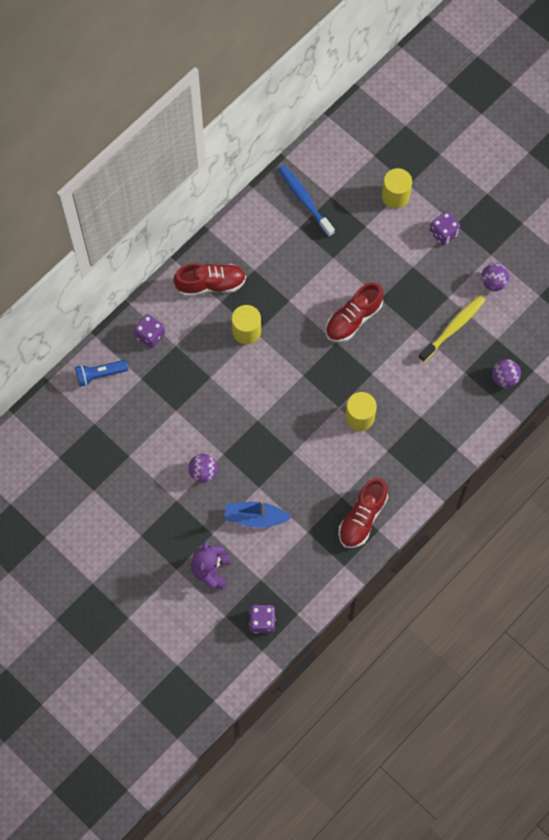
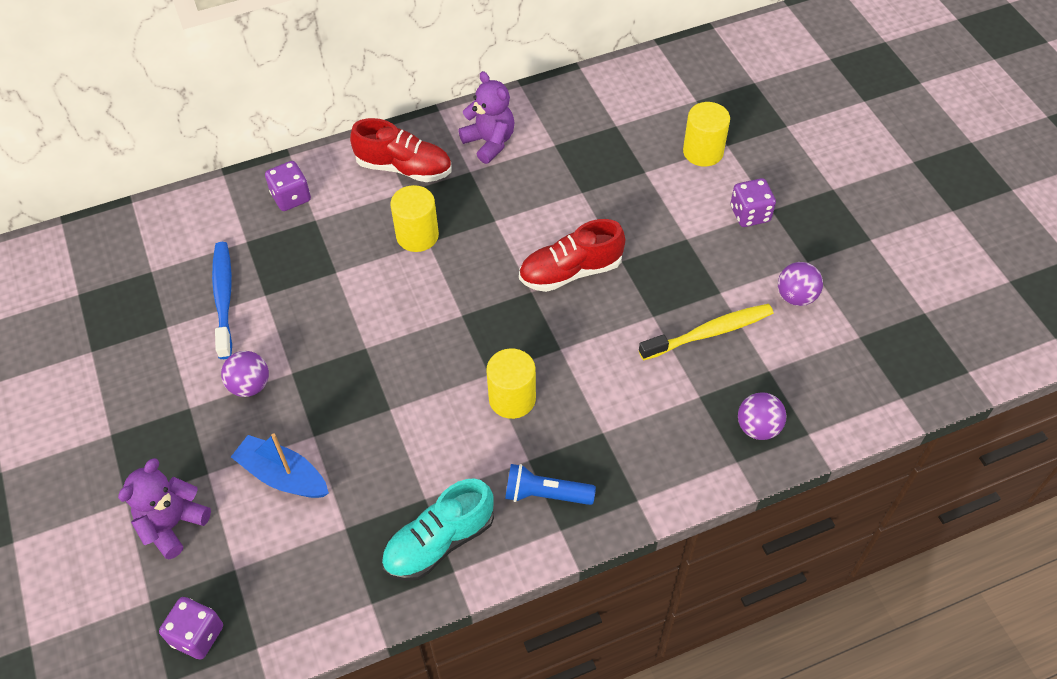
camera: 25 degrees right, 15 degrees down
blue flashlight [75,360,128,387] -> blue flashlight moved to [505,464,596,505]
blue toothbrush [278,165,335,237] -> blue toothbrush moved to [212,242,232,359]
red shoe [339,478,388,548] -> turquoise shoe [381,478,494,581]
none -> purple teddy bear [458,71,515,164]

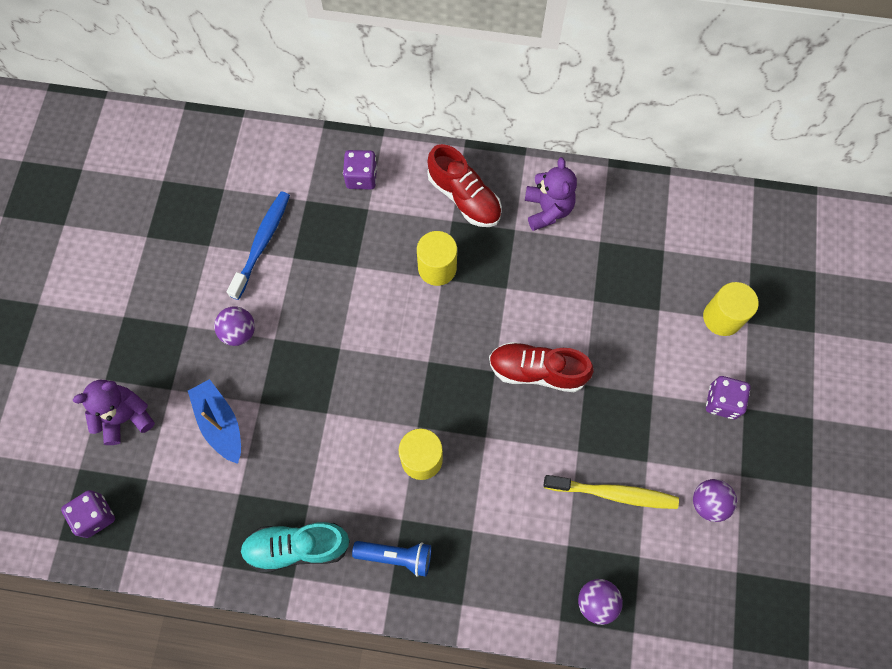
camera: 30 degrees right, 15 degrees up
blue flashlight [505,464,596,505] -> blue flashlight turned 150 degrees clockwise [352,541,431,577]

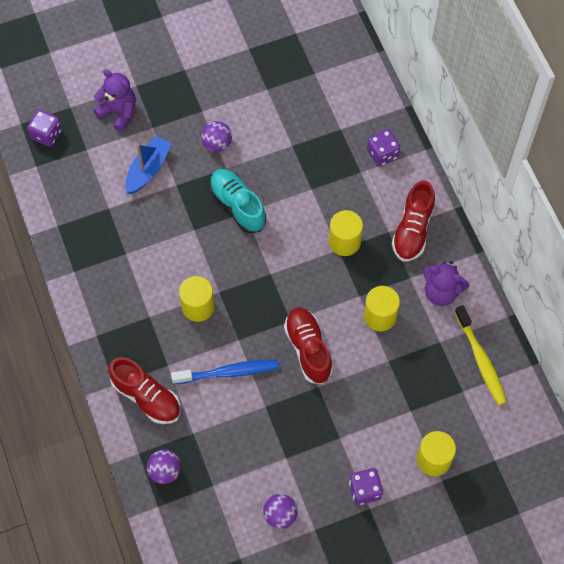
camera: 60 degrees right, 5 degrees down
blue toothbrush [227,191,290,300] -> blue toothbrush moved to [171,360,279,384]
turquoise shoe [240,522,350,573] -> turquoise shoe moved to [210,169,266,233]
blue flashlight [352,541,431,577] -> none
purple teddy bear [525,157,577,231] -> purple teddy bear turned 60 degrees clockwise [423,261,469,306]
yellow toothbrush [543,475,679,509] -> yellow toothbrush moved to [455,305,507,405]
none -> red shoe [108,357,180,424]
none -> yellow cylinder [364,286,400,331]

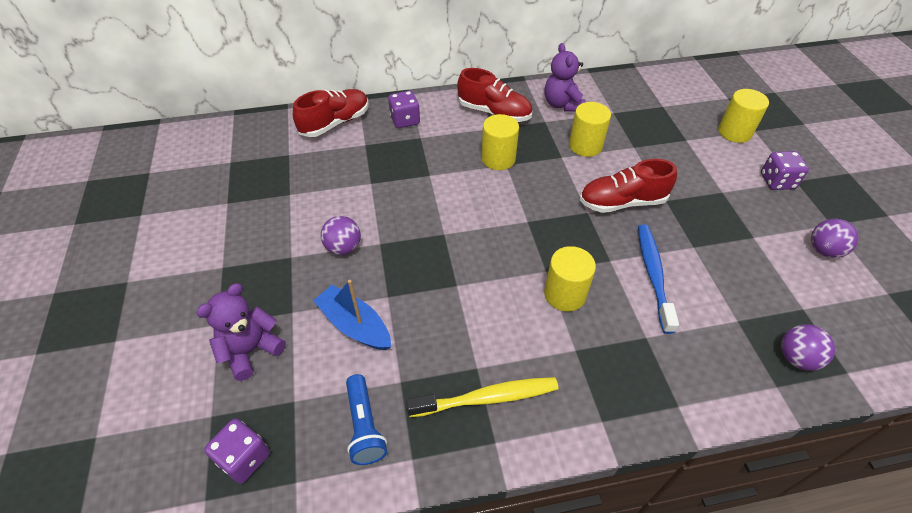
camera: 80 degrees left, 15 degrees down
red shoe [108,357,180,424] -> red shoe moved to [293,89,369,137]
turquoise shoe [210,169,266,233] -> none
purple teddy bear [423,261,469,306] -> purple teddy bear turned 135 degrees clockwise [545,43,586,112]
yellow toothbrush [455,305,507,405] -> yellow toothbrush moved to [406,377,559,417]
none -> blue flashlight [346,374,387,465]

